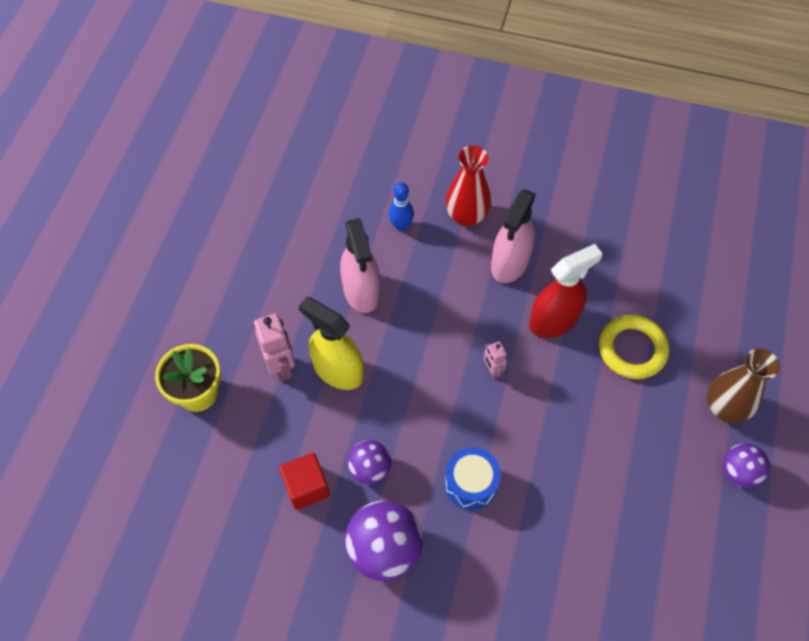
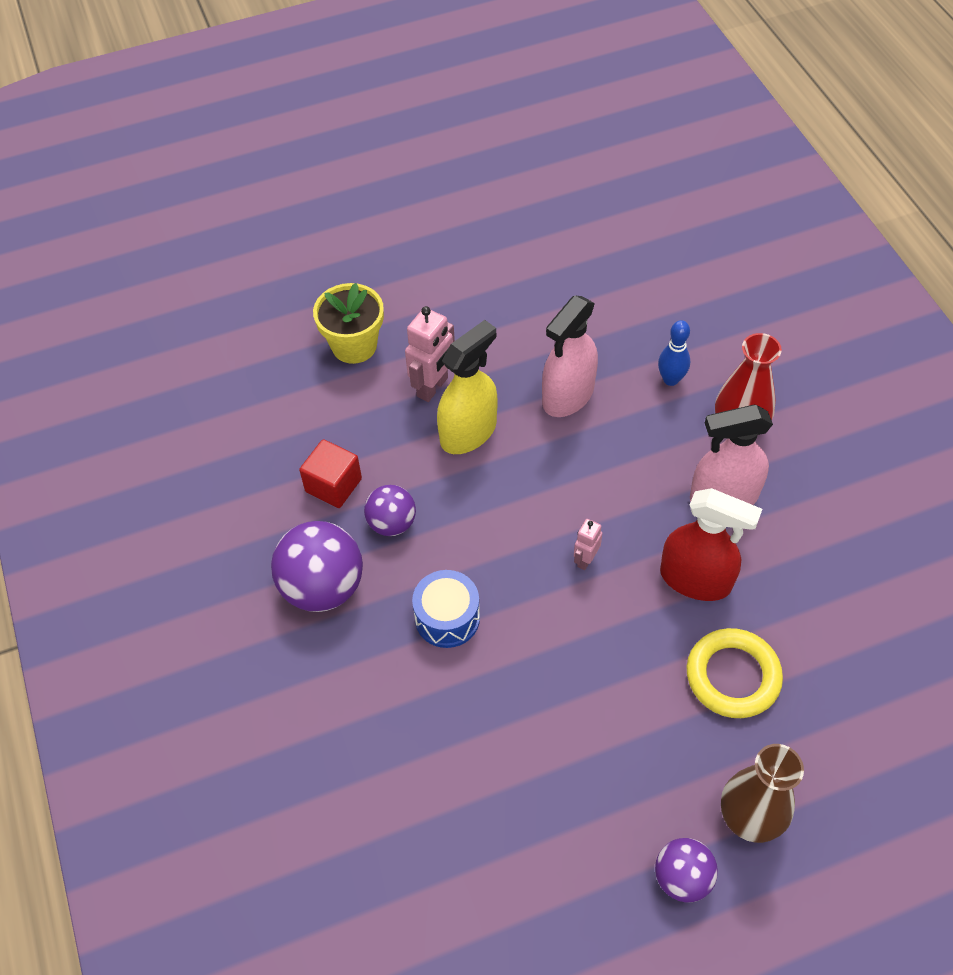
camera: 55 degrees right, 5 degrees down
yellow spray bottle [298,297,364,390] -> yellow spray bottle turned 45 degrees clockwise [437,320,497,454]

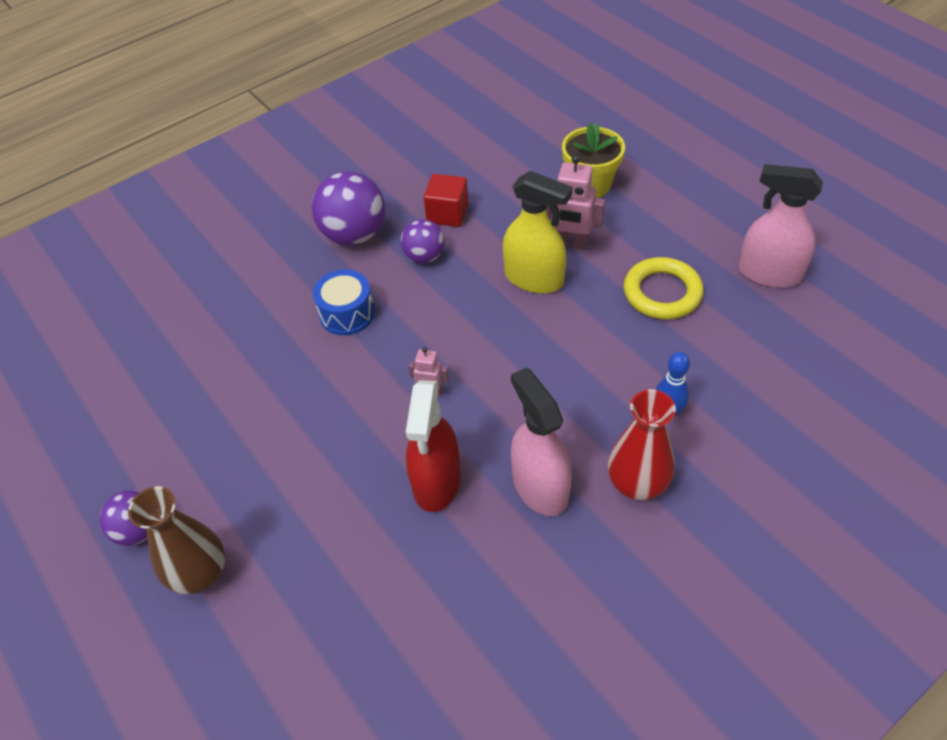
camera: 75 degrees right, 5 degrees down
pink spray bottle [542,295,598,417] -> pink spray bottle moved to [738,164,823,288]
yellow ring [687,628,783,718] -> yellow ring moved to [624,257,703,319]

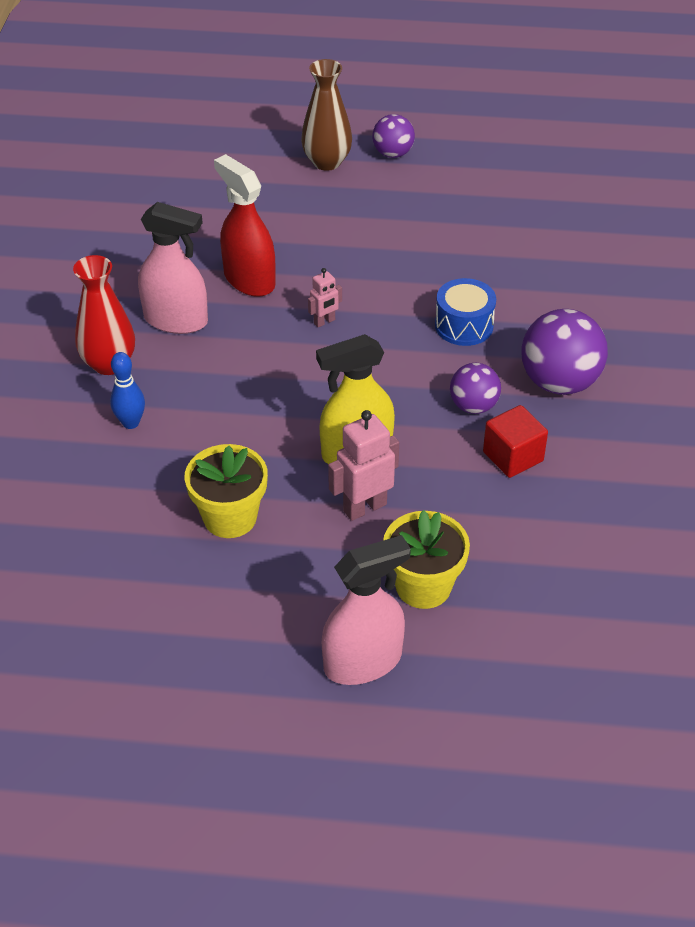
camera: 130 degrees right, 5 degrees down
yellow ring [624,257,703,319] -> yellow flower pot [185,444,268,538]
pink spray bottle [738,164,823,288] -> pink spray bottle moved to [322,535,411,685]

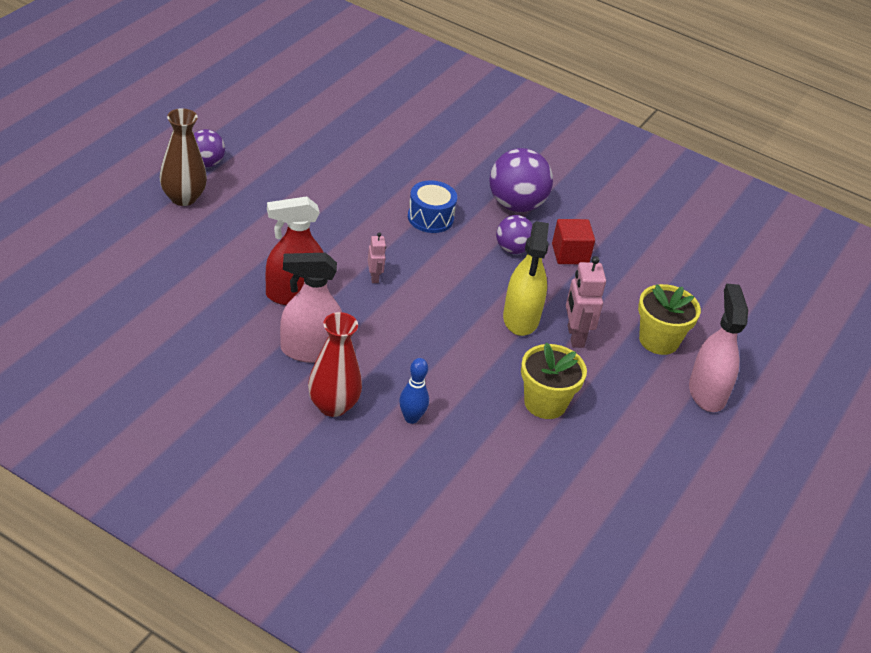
camera: 70 degrees left, 5 degrees down
pink spray bottle [138,202,208,334] -> pink spray bottle turned 135 degrees counterclockwise [280,253,342,363]

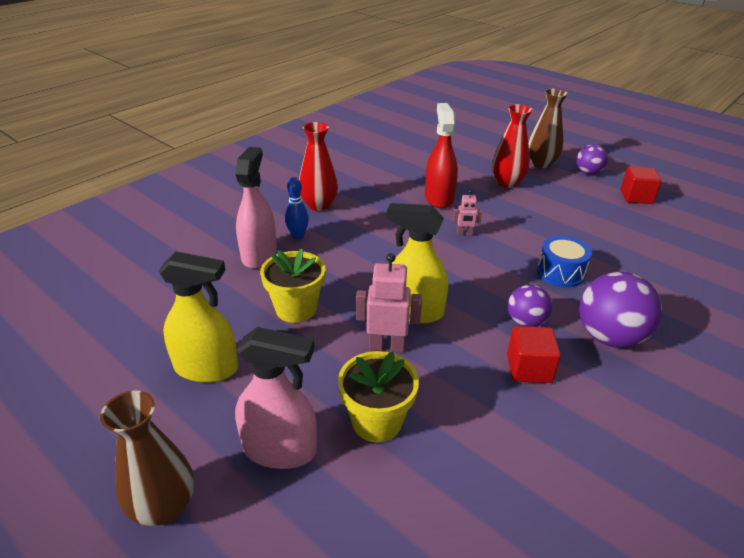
camera: 105 degrees right, 5 degrees down
pink spray bottle [280,253,342,363] -> pink spray bottle moved to [235,147,277,268]
none -> brown vase [100,390,194,526]
none -> yellow spray bottle [159,251,238,383]
none -> red vase [492,104,533,188]
none -> red cube [620,166,662,204]

